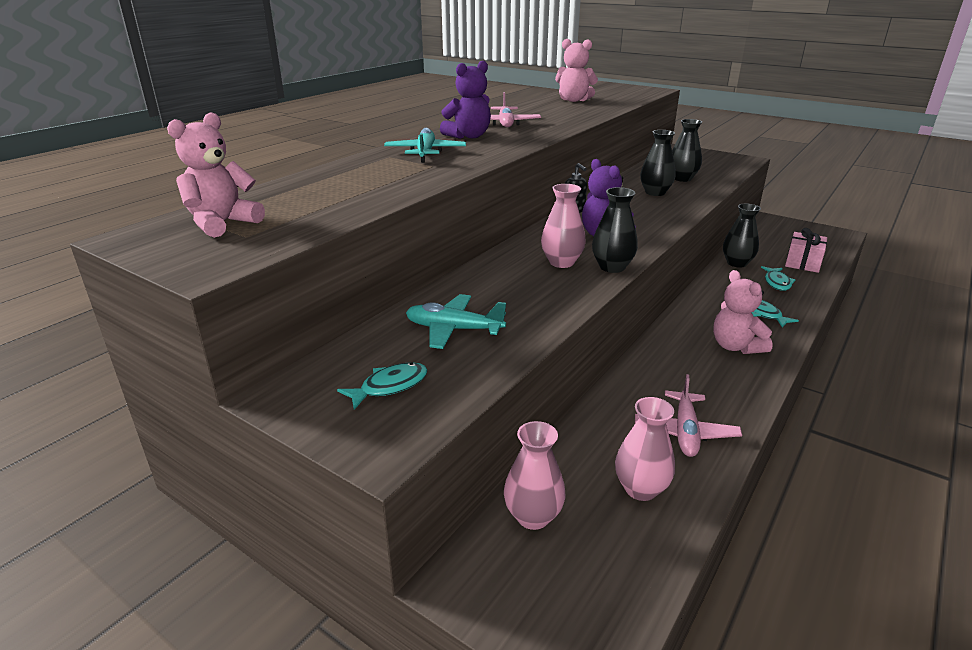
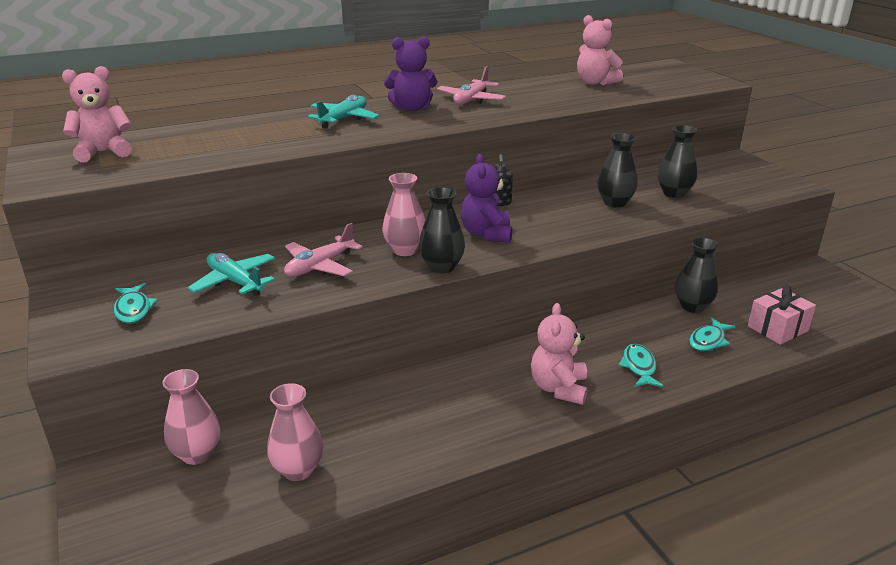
camera: 30 degrees right, 0 degrees up
turquoise fish [337,362,428,410] -> turquoise fish turned 75 degrees clockwise [114,283,158,324]
pink plane [635,374,742,457] -> pink plane moved to [284,223,363,277]

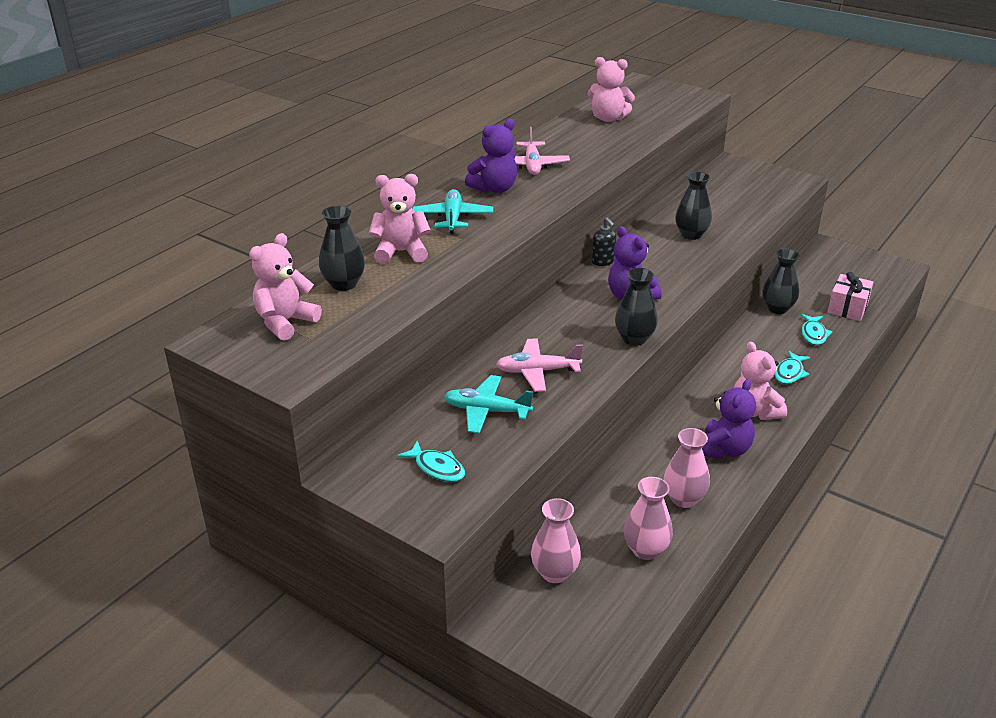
camera: 30 degrees left, 5 degrees up
pink plane [284,223,363,277] -> pink plane turned 75 degrees clockwise [496,339,583,392]
pink vase [382,173,425,256] -> pink vase moved to [663,428,710,508]
turquoise fish [619,344,663,387] -> turquoise fish turned 120 degrees counterclockwise [774,351,810,384]
black vase [658,125,697,198] -> black vase moved to [319,206,365,291]
none -> pink teddy bear [369,174,431,264]
none -> purple teddy bear [702,379,756,459]

